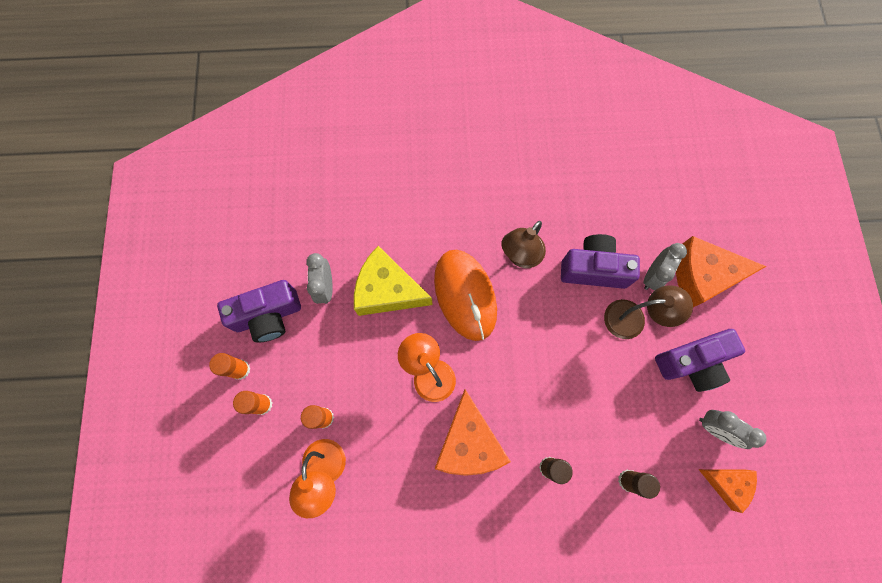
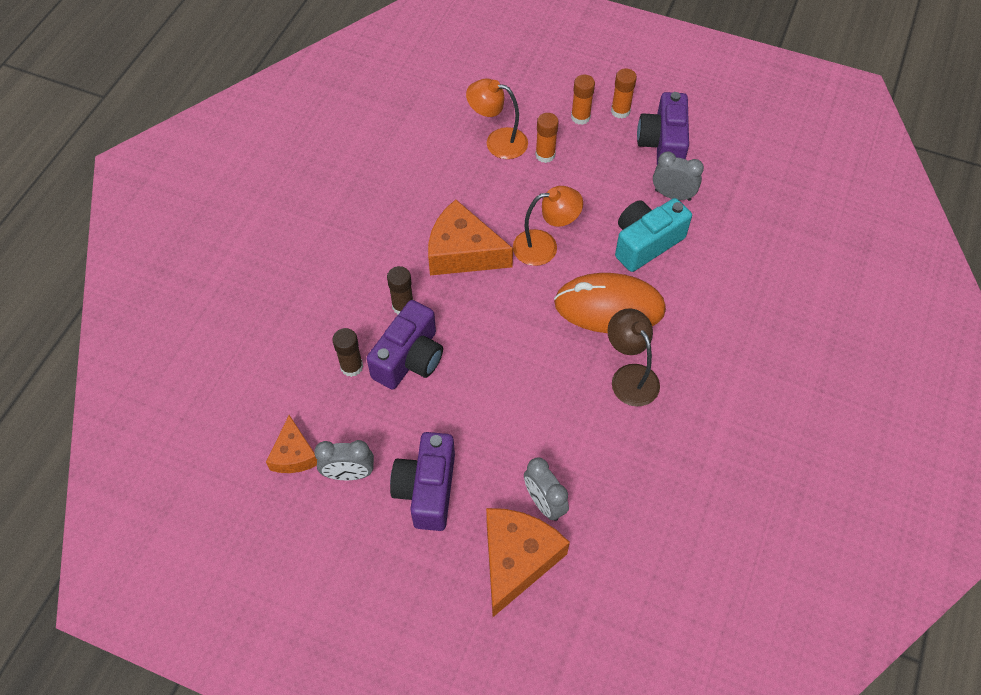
camera: 115 degrees right, 15 degrees down
yellow cheese [354,246,432,316] -> turquoise camera [615,198,692,272]
purple camera [561,234,640,289] -> purple camera moved to [367,300,443,390]
brown lamp [604,285,693,339] -> none
orange cheese [698,469,757,513] -> orange cheese turned 60 degrees counterclockwise [266,415,317,473]
grey clock [699,410,767,449] -> grey clock turned 150 degrees counterclockwise [314,440,374,480]

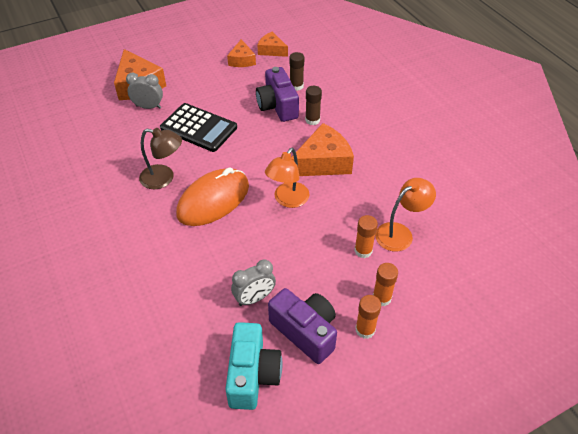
camera: 130 degrees right, 10 degrees down
grey clock [314,440,374,480] -> orange cheese [227,39,256,67]
purple camera [390,432,455,531] -> none
turquoise camera [615,198,692,272] -> turquoise camera moved to [225,322,283,410]
none -> black calculator [160,103,237,152]

